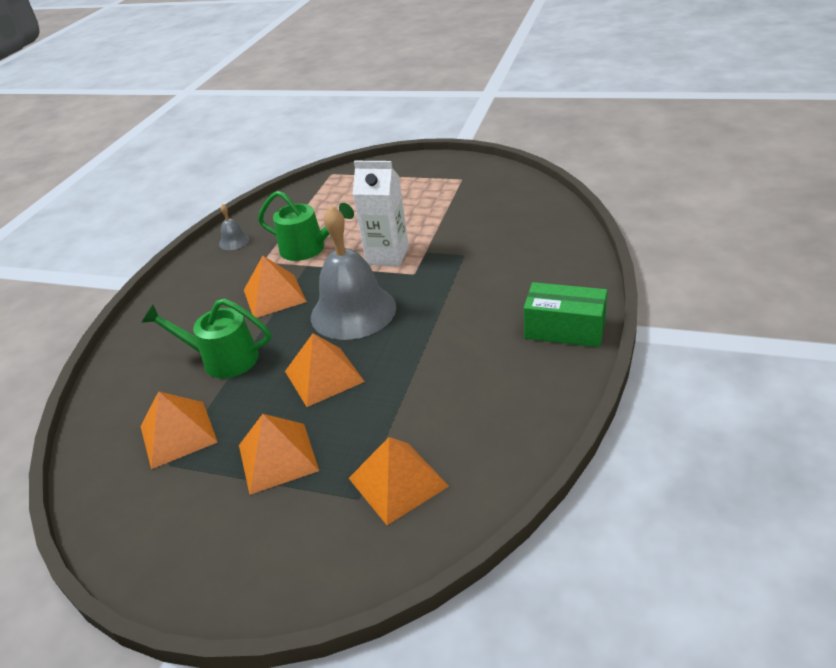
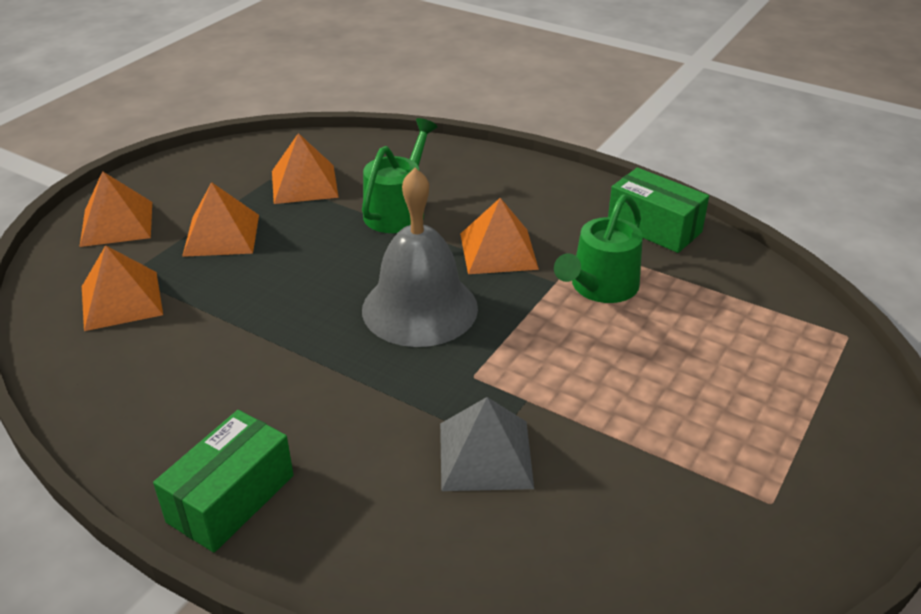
camera: 100 degrees right, 0 degrees up
grey bell [219,204,250,250] -> green box [608,168,709,253]
orange pyramid [285,333,365,407] -> orange pyramid moved to [80,171,152,247]
white carton [353,161,409,266] -> none
none -> grey pyramid [440,397,534,491]

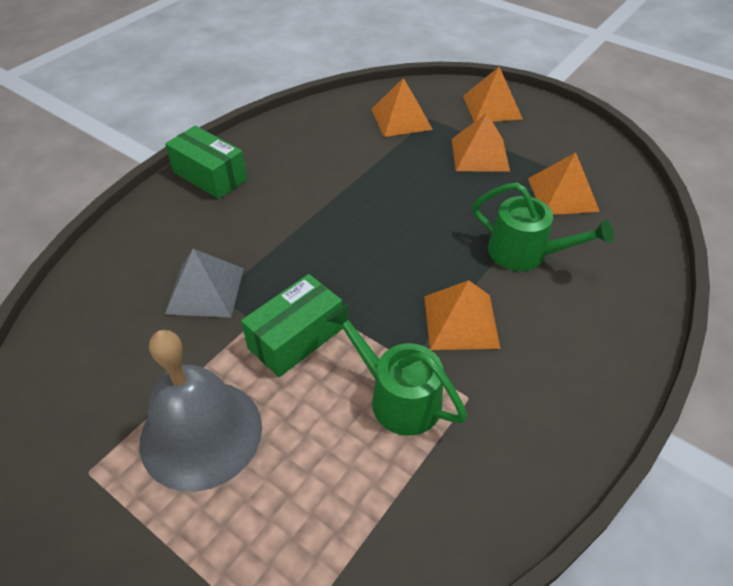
camera: 95 degrees right, 10 degrees up
grey bell [362,168,478,347] -> grey bell moved to [139,330,262,492]
green box [608,168,709,253] -> green box moved to [241,274,343,377]

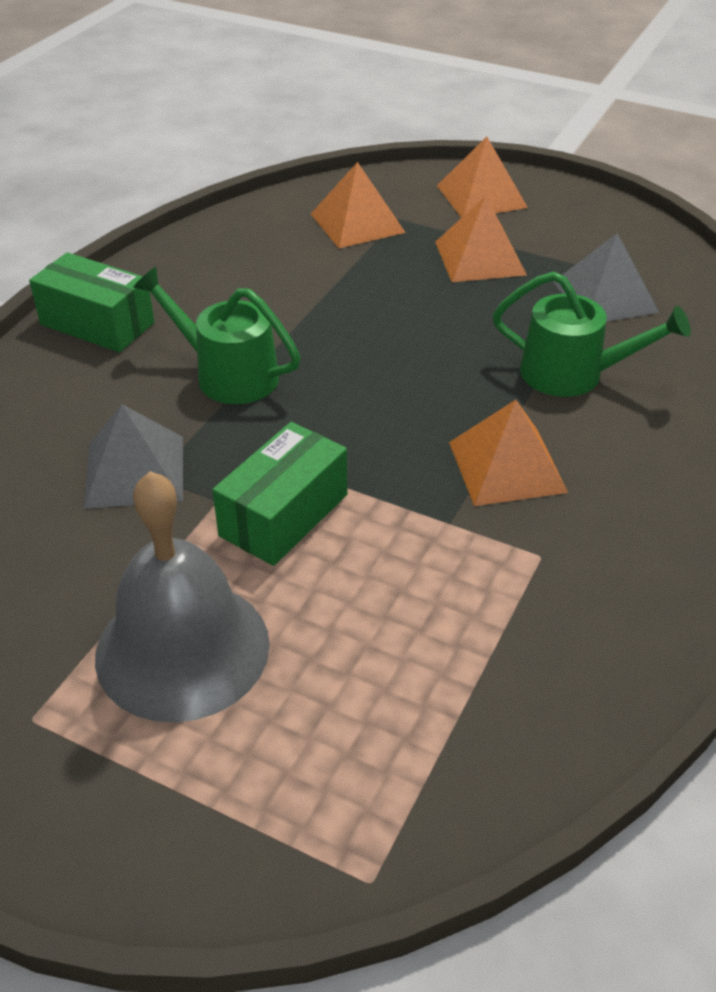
camera: 10 degrees left, 5 degrees down
green watering can [326,304,467,436] -> green watering can moved to [133,267,301,404]
orange pyramid [528,152,600,215] -> grey pyramid [553,233,660,322]

